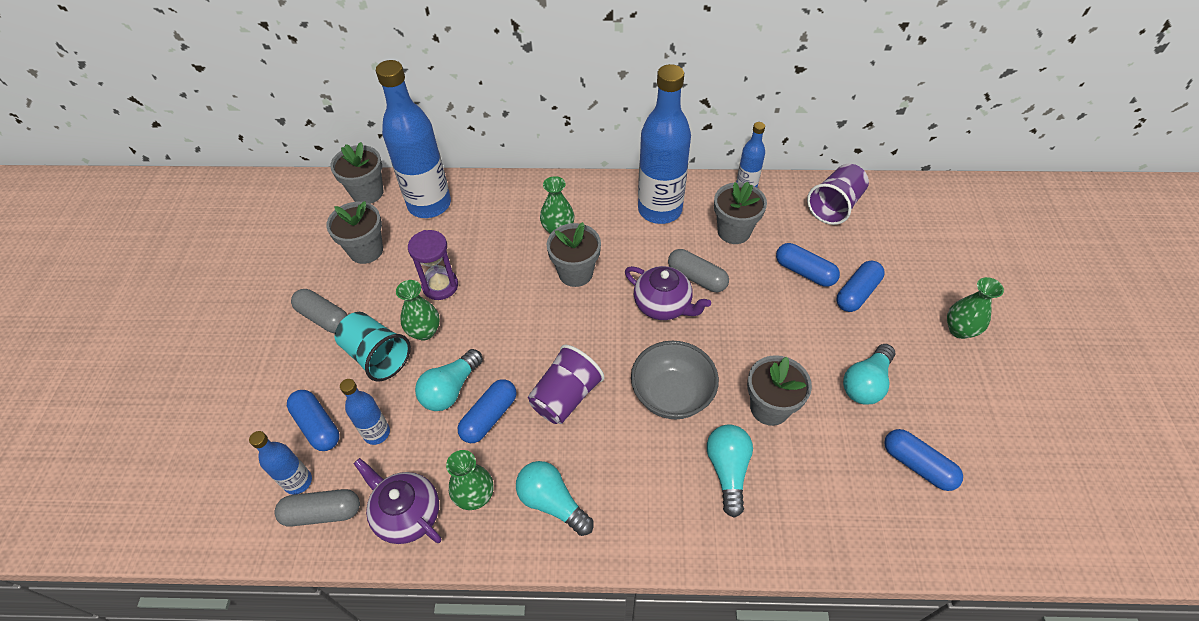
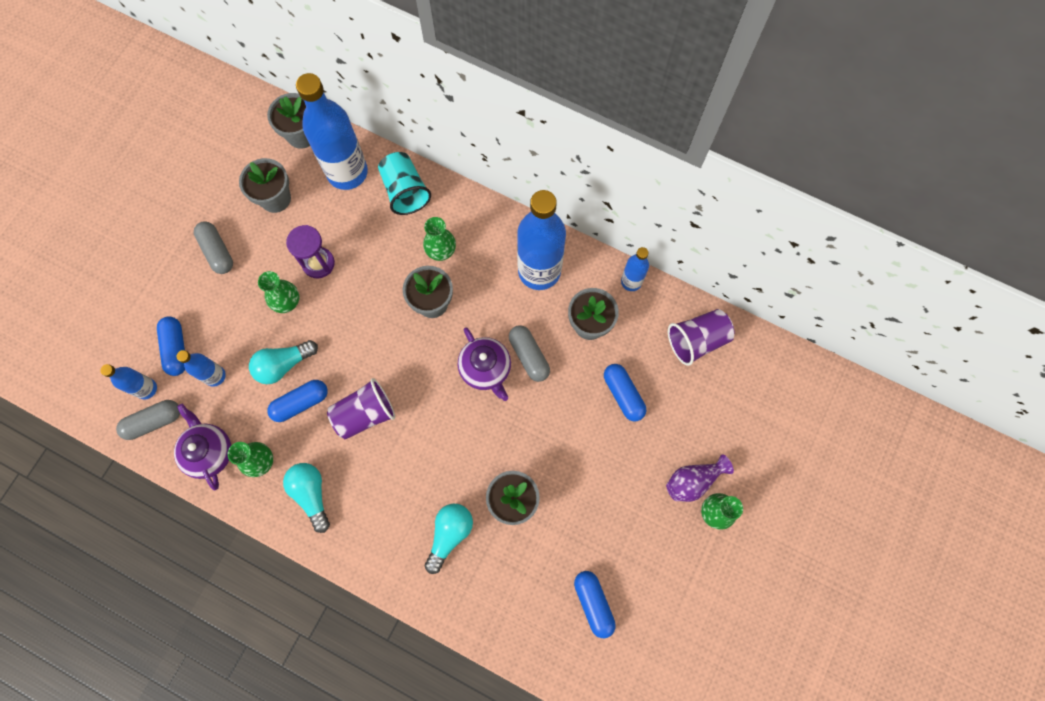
camera: 25 degrees right, 20 degrees up
grey capsule [274,489,360,527] -> grey capsule turned 45 degrees counterclockwise [116,400,180,440]
turquoise cup [335,312,411,381] -> turquoise cup moved to [378,152,431,215]
grey bowl [631,341,719,420] -> none
blue capsule [837,260,884,312] -> none
turquoise light bulb [843,344,895,405] -> none
none -> purple vase [666,454,734,502]

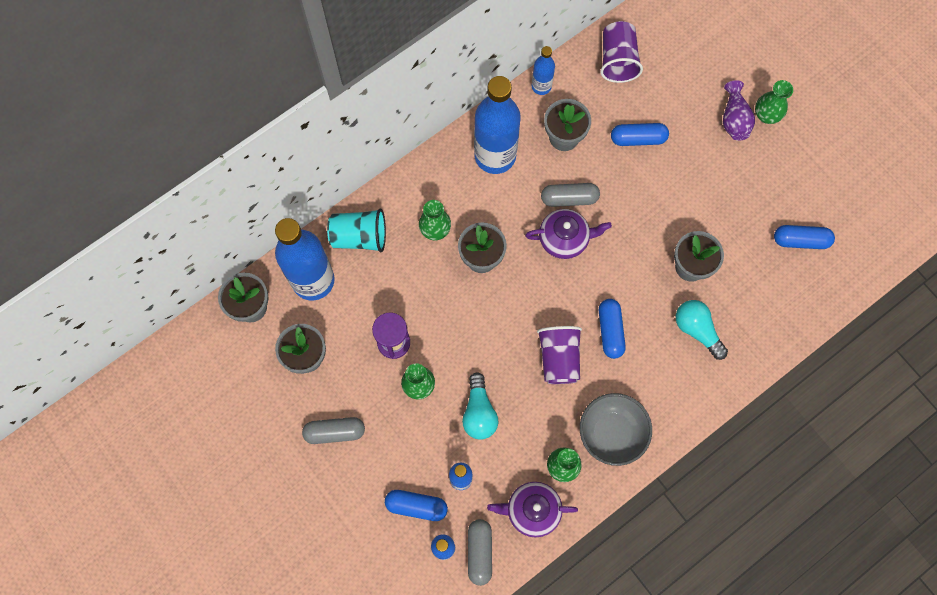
camera: 65 degrees left, 0 degrees up
blue capsule [267,380,328,422] -> blue capsule moved to [599,299,626,359]
turquoise light bulb [283,463,330,533] -> grey bowl [580,393,652,466]

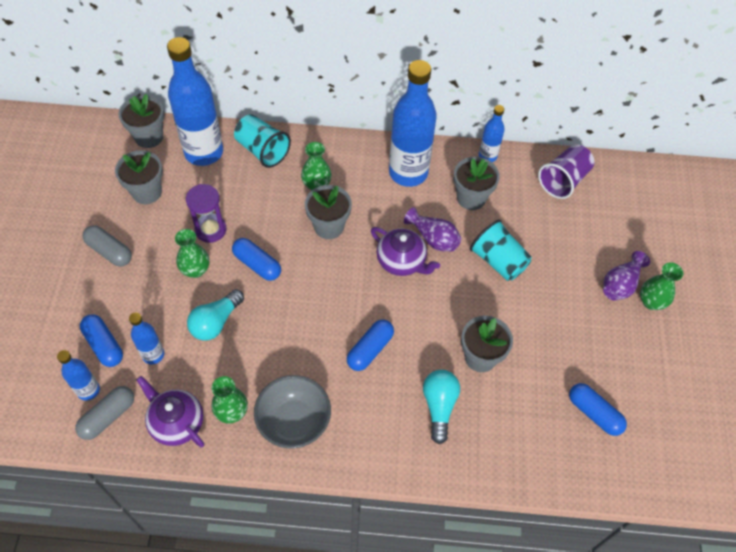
camera: 40 degrees right, 15 degrees down
purple cup [537,326,582,384] -> none
grey capsule [541,183,600,207] -> purple vase [404,207,461,251]
blue capsule [611,123,669,146] -> blue capsule moved to [232,238,281,281]
none -> turquoise cup [470,220,532,281]

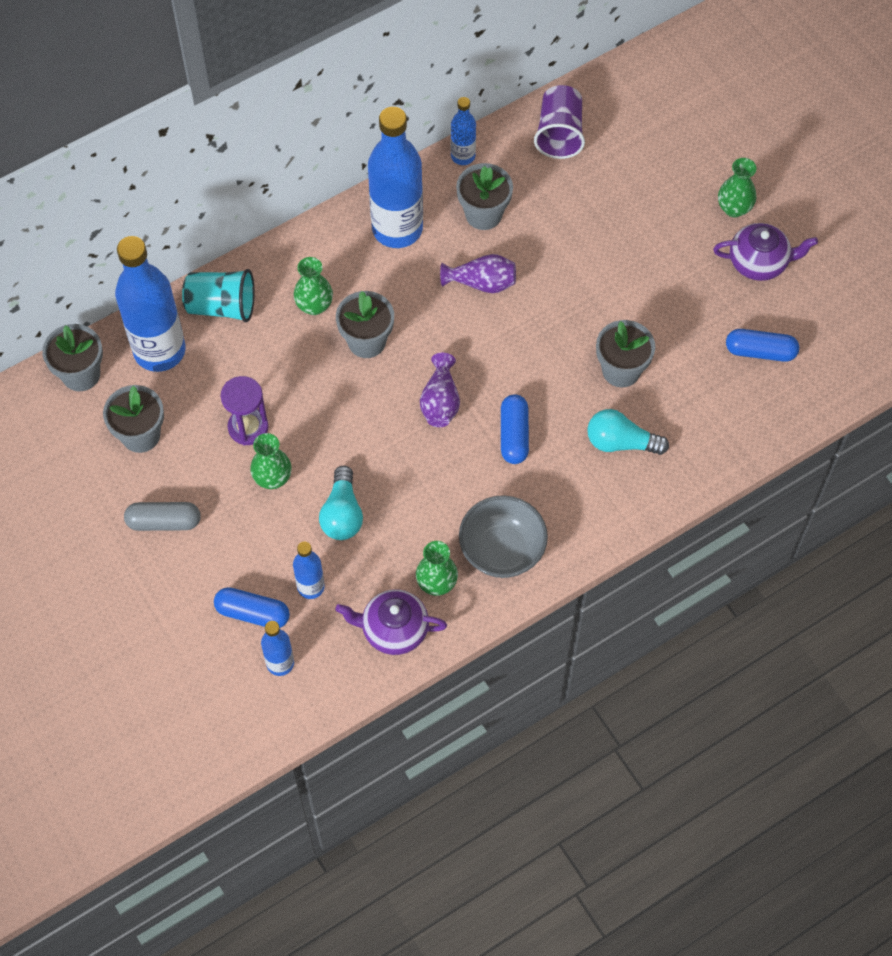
camera: 35 degrees left, 5 degrees up
grey capsule [75,386,134,440] -> none
blue capsule [232,238,281,281] -> none
purple teapot [371,227,440,276] -> purple teapot moved to [713,223,818,281]
turquoise light bulb [423,370,460,444] -> turquoise light bulb turned 45 degrees counterclockwise [587,409,669,455]
turquoise cup [470,220,532,281] -> none
purple vase [603,251,650,301] -> purple vase moved to [420,353,460,427]

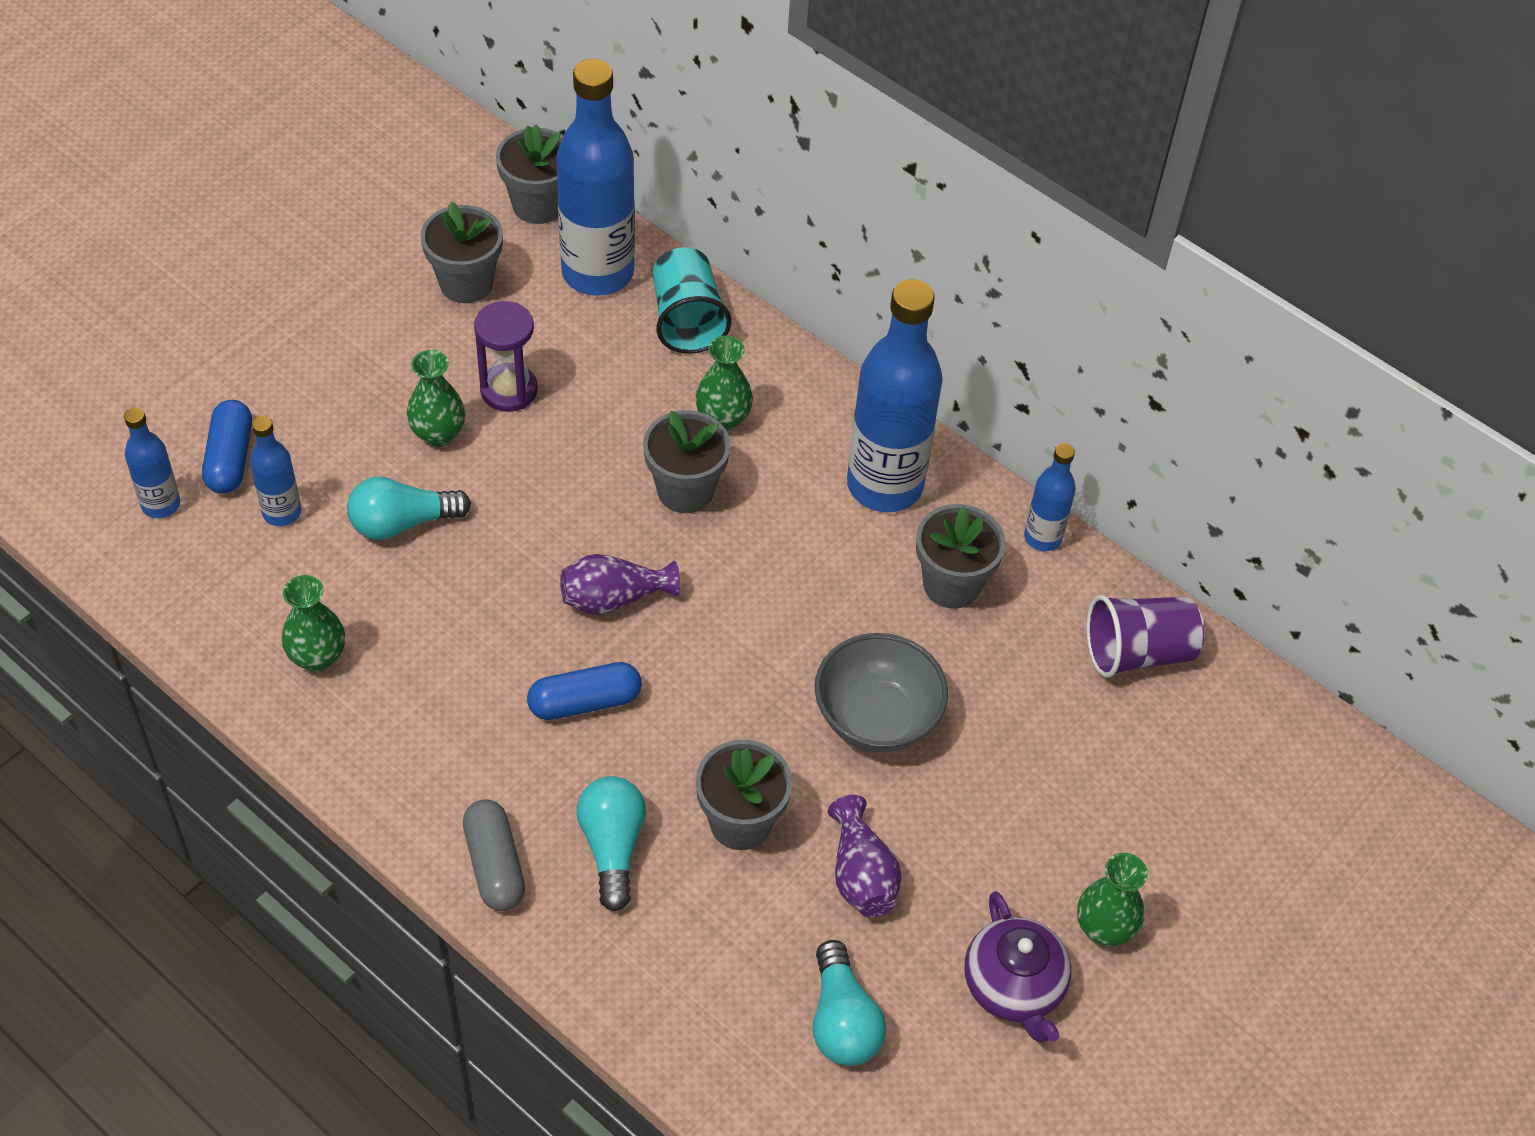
camera: 70 degrees right, 10 degrees down
grey capsule [124,502,201,531] -> grey capsule moved to [463,799,525,911]
purple teapot [335,589,447,655] -> none
purple vase [440,254,516,293] -> purple vase moved to [828,795,902,917]
grey bowl [459,495,548,578] -> grey bowl moved to [815,633,948,752]
blue capsule [726,329,799,362] -> turquoise light bulb [813,940,886,1066]

